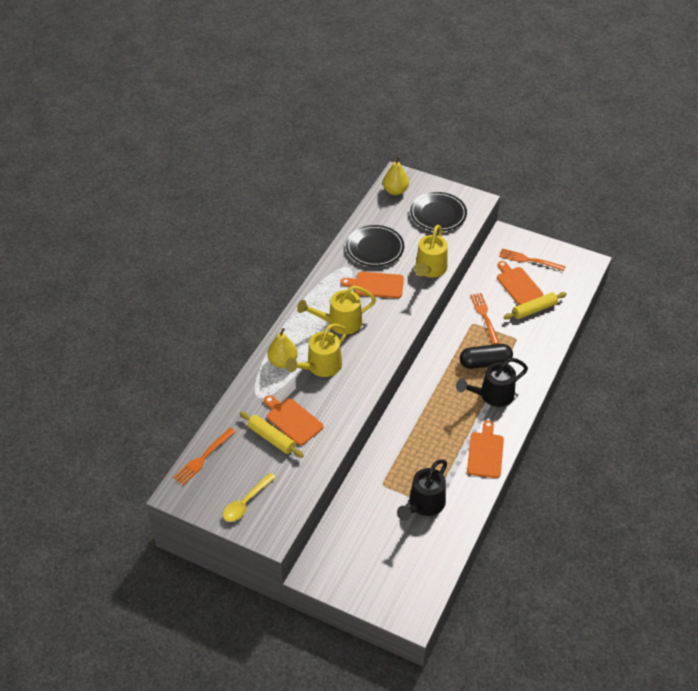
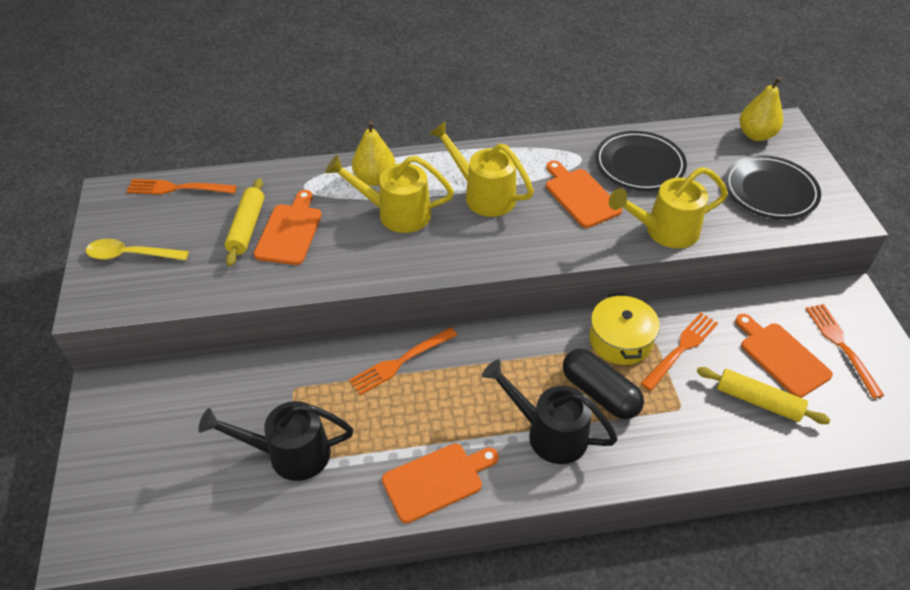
camera: 55 degrees right, 0 degrees up
orange cutting board [497,261,543,305] -> orange cutting board turned 60 degrees counterclockwise [735,314,833,398]
none -> orange fork [349,327,457,395]
none -> yellow pot [589,293,660,365]

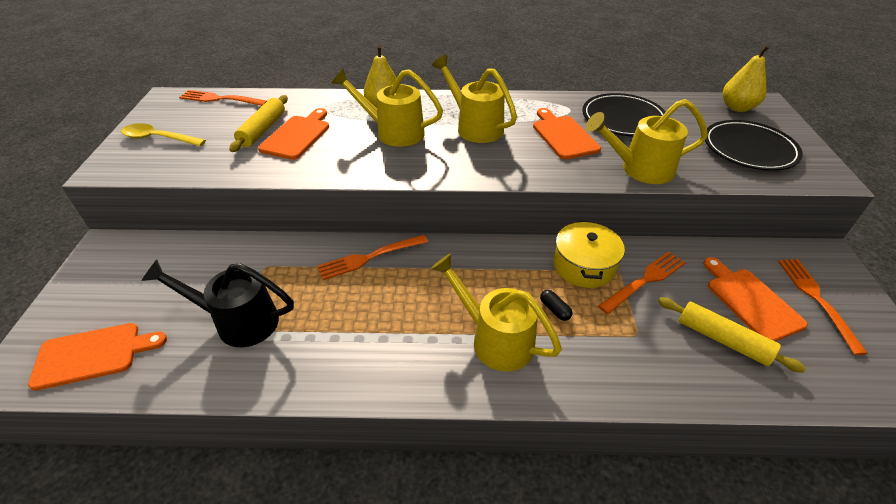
camera: 10 degrees right, 5 degrees down
orange cutting board [382,443,499,523] -> orange cutting board moved to [28,323,167,391]
black watering can [482,359,618,464] -> yellow watering can [431,254,562,372]
black capsule [563,349,644,419] -> black capsule [540,290,572,321], size x0.42

